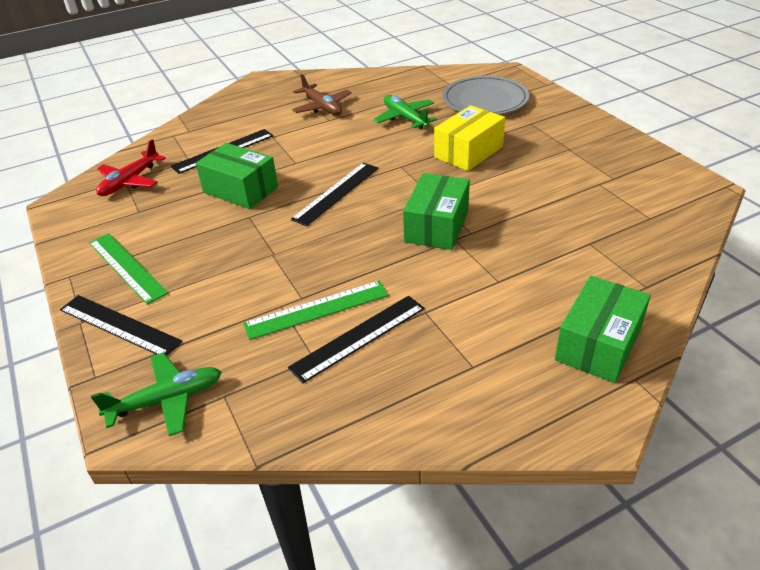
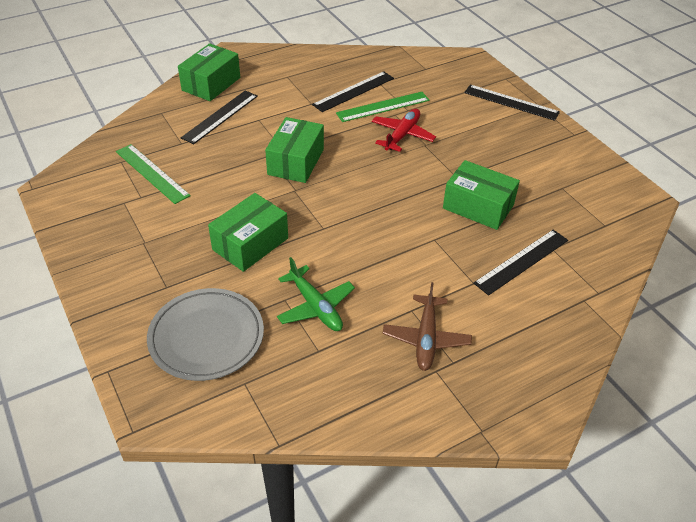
camera: 175 degrees right, 5 degrees up
green ruler [89,233,168,305] -> green ruler moved to [116,144,191,204]
green plane [91,353,222,436] -> none
red plane [96,139,166,196] -> red plane moved to [372,109,436,152]
black ruler [291,163,379,226] -> black ruler moved to [181,91,258,144]
brown plane [292,74,352,115] -> brown plane turned 135 degrees counterclockwise [382,282,472,371]
yellow box [434,105,505,171] -> green box [208,193,288,272]

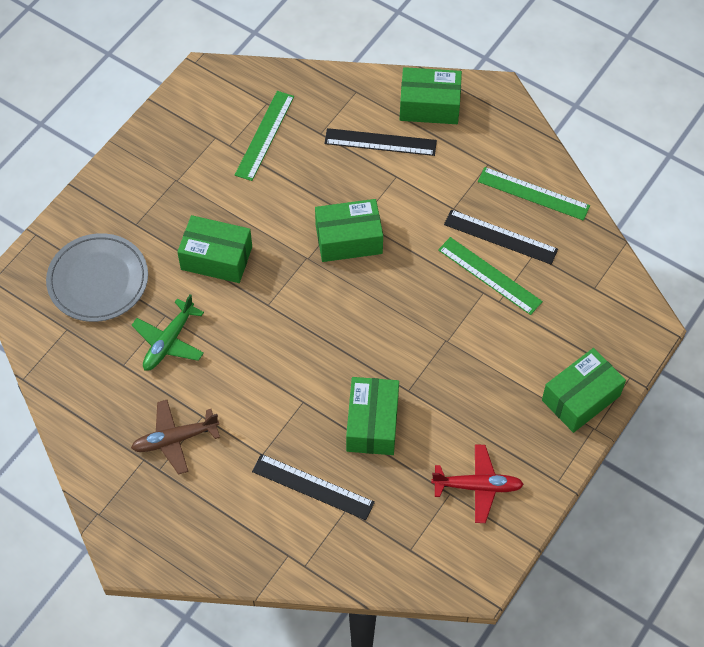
camera: 65 degrees right, 15 degrees up
red plane [372,109,436,152] -> red plane moved to [431,444,524,523]
black ruler [464,85,560,121] -> green box [542,348,626,433]
none -> green ruler [478,167,590,221]

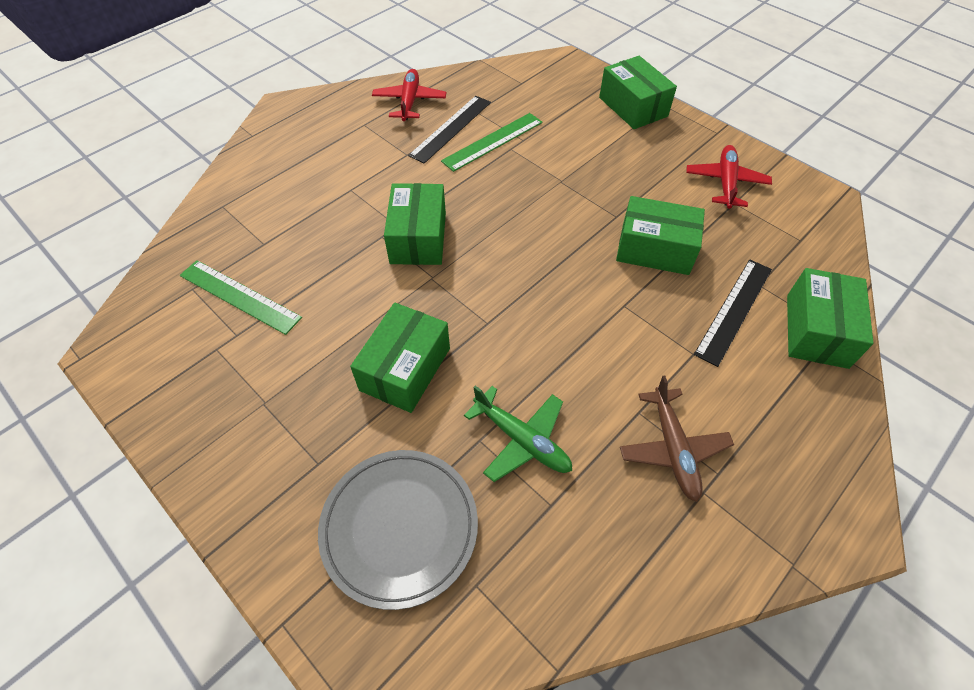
camera: 80 degrees left, 5 degrees down
black ruler [324,128,437,156] -> none
green box [400,67,462,124] -> green box moved to [787,268,874,369]
green ruler [478,167,590,221] -> red plane [372,69,446,121]

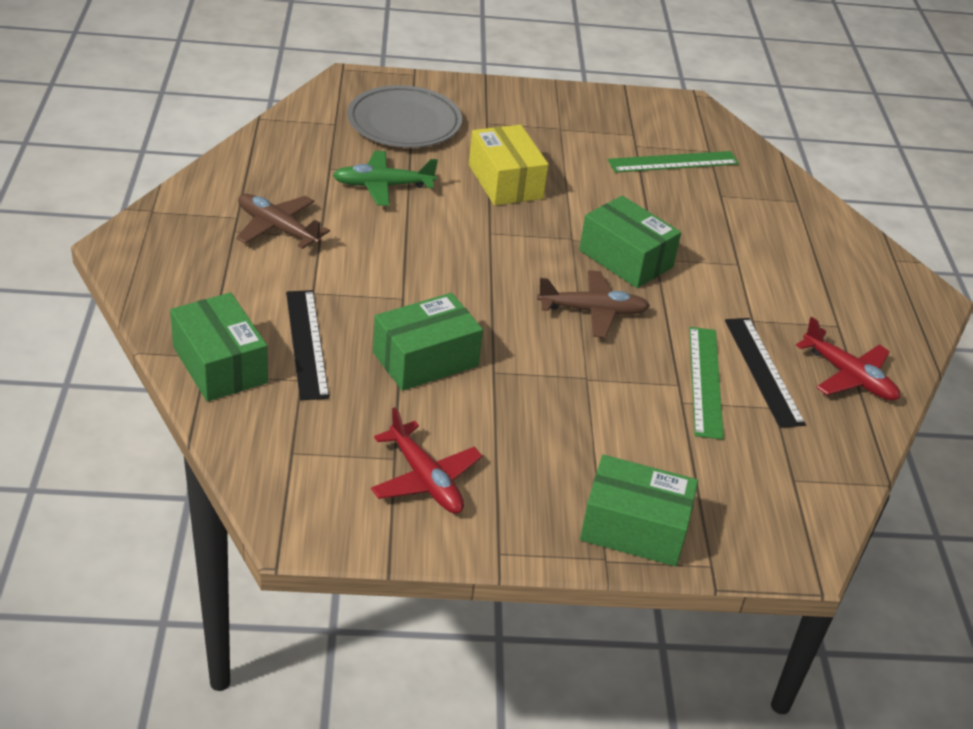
camera: 130 degrees right, 15 degrees down
green box [350,302,450,413] -> yellow box [469,124,549,206]
none -> brown plane [537,270,650,338]

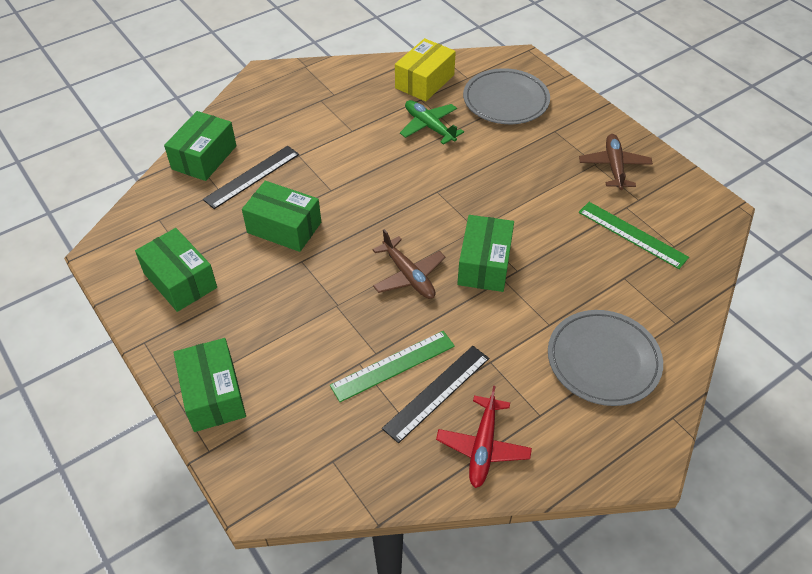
camera: 60 degrees right, 10 degrees up
brown plane [236,194,330,249] -> brown plane moved to [579,134,653,190]
red plane [371,407,482,514] -> green box [135,228,217,312]
yellow box [469,124,549,206] -> yellow box moved to [395,38,456,102]
none -> grey plate [548,310,663,406]

